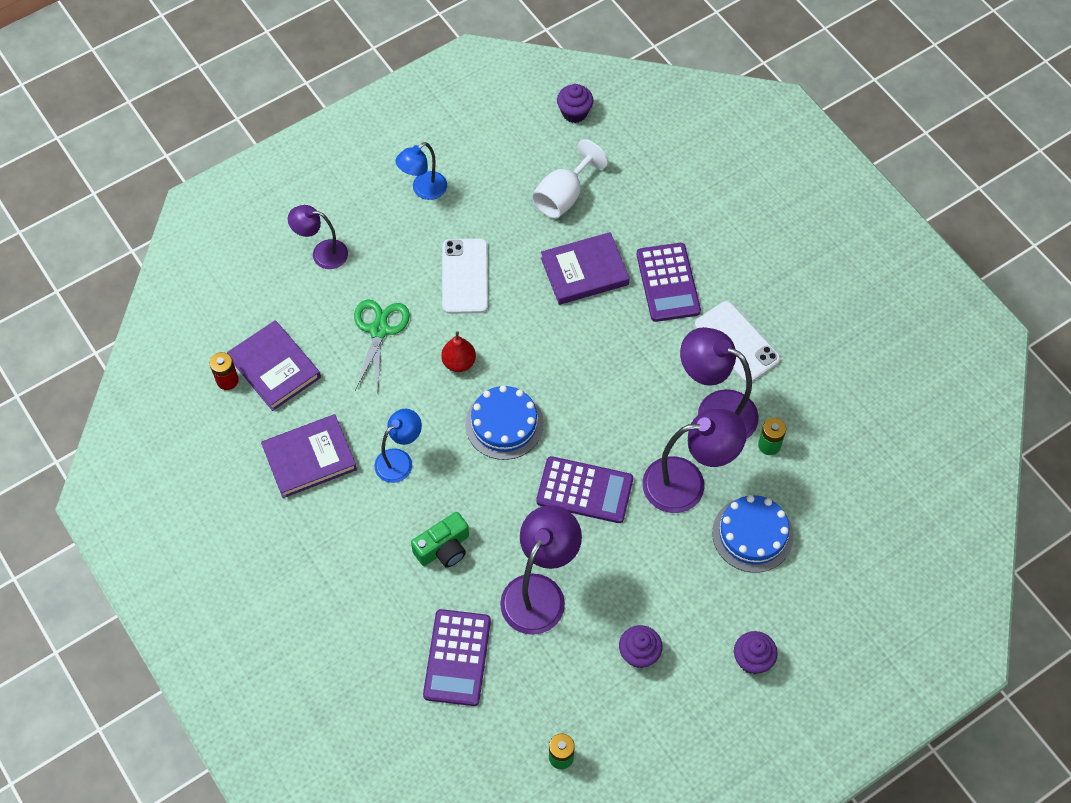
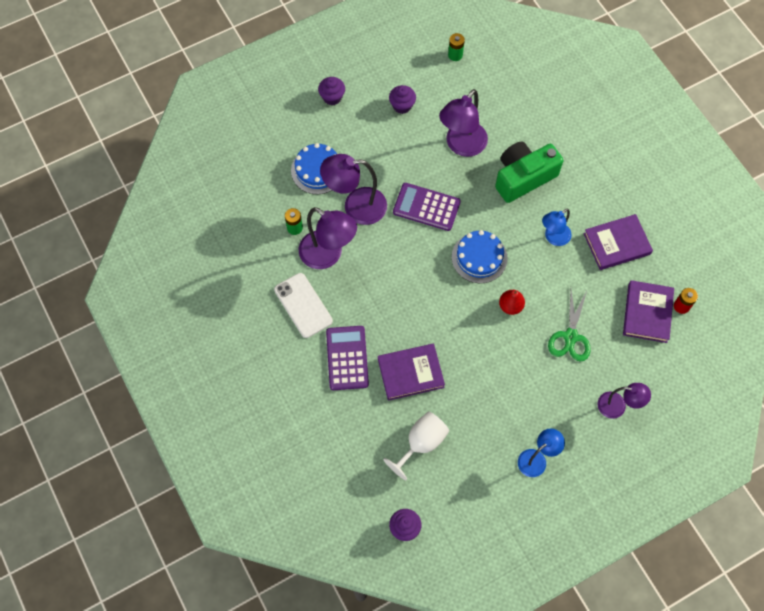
camera: 175 degrees left, 5 degrees up
purple book [227,320,321,411] -> purple book turned 45 degrees clockwise [623,280,674,343]
green camera [411,512,469,568] -> green camera [495,142,564,203], size x1.69
purple calculator [423,609,491,706] -> none
white phone [442,238,488,314] -> none

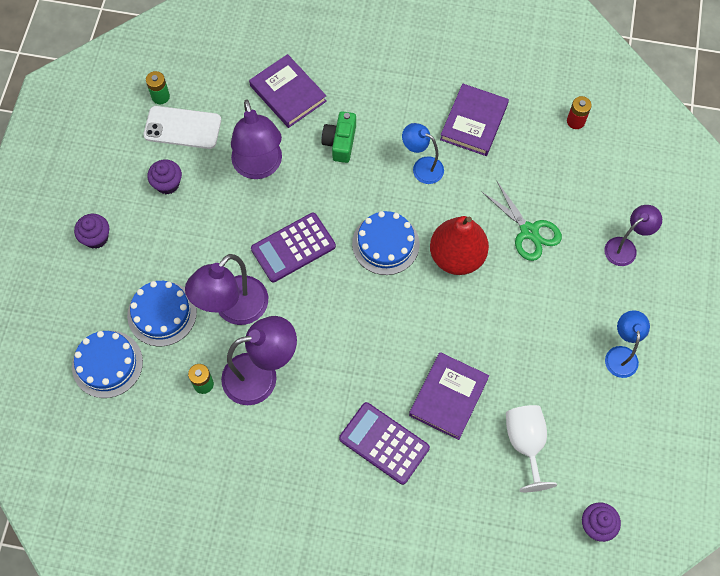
camera: 50 degrees left, 0 degrees up
white phone [274,273,333,338] -> white phone moved to [143,106,221,149]
green camera [495,142,564,203] -> green camera [322,111,356,163], size x0.59
red pear [499,290,525,315] -> red pear [430,216,489,275], size x1.90
blue lamp [542,208,572,246] -> blue lamp turned 120 degrees clockwise [402,123,444,184]
purple book [623,280,674,343] -> purple book moved to [249,54,327,128]
none -> blue cake [72,331,143,398]

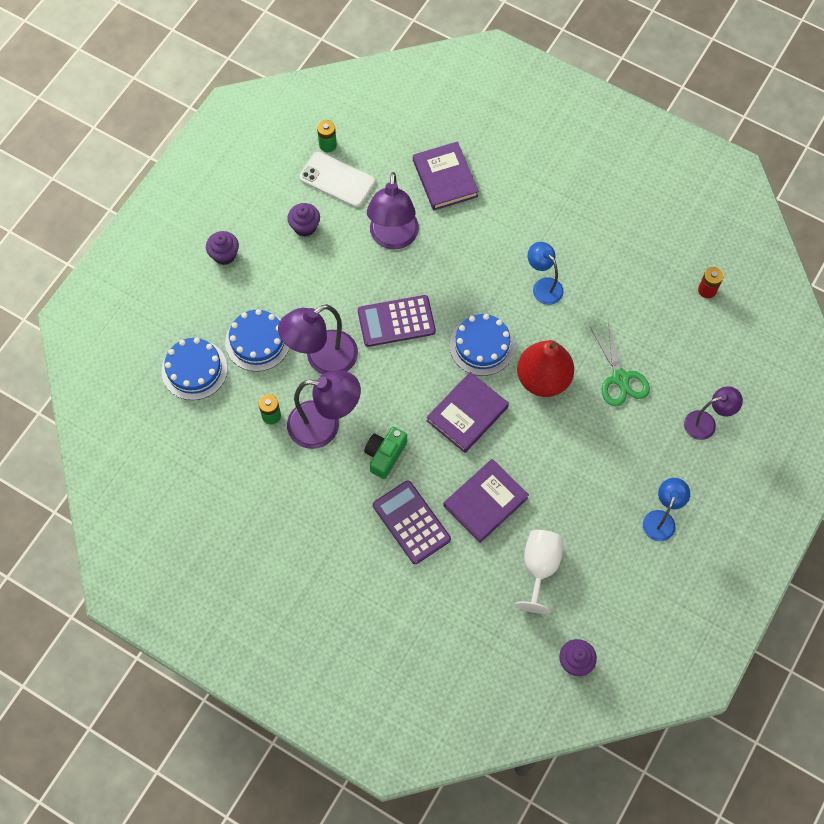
camera: 20 degrees right, 0 degrees up
green camera [322,111,356,163] -> green camera moved to [364,427,407,479]
purple book [440,84,509,156] -> purple book moved to [427,372,509,453]

